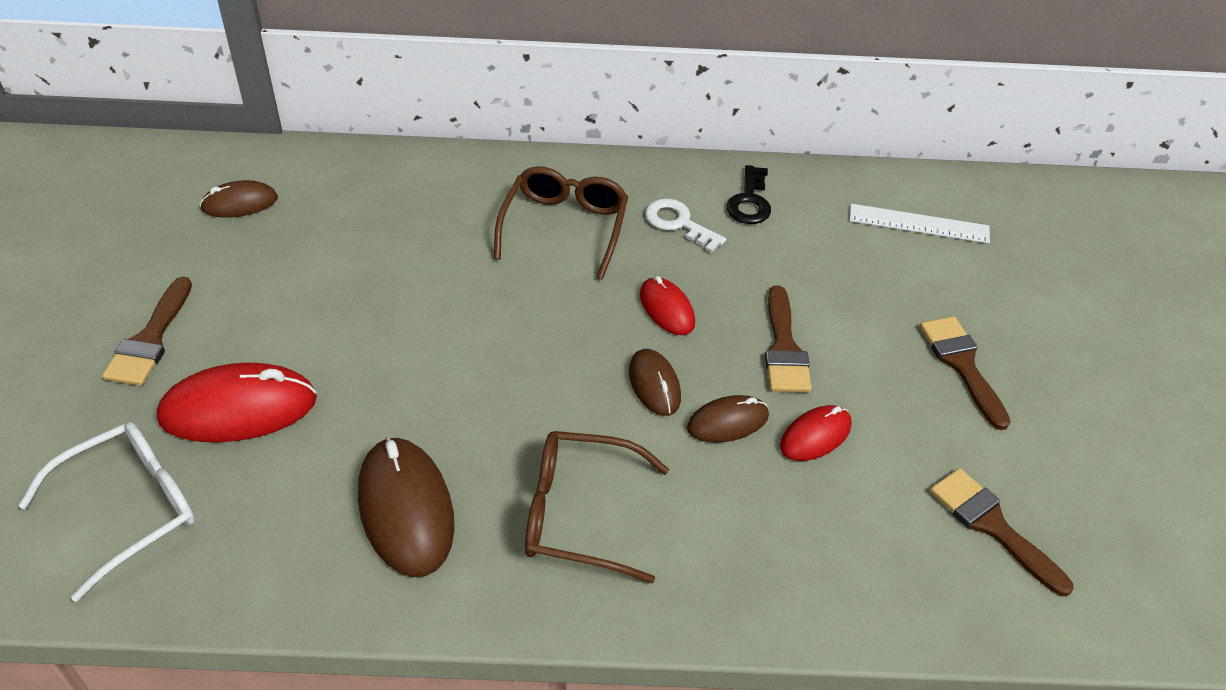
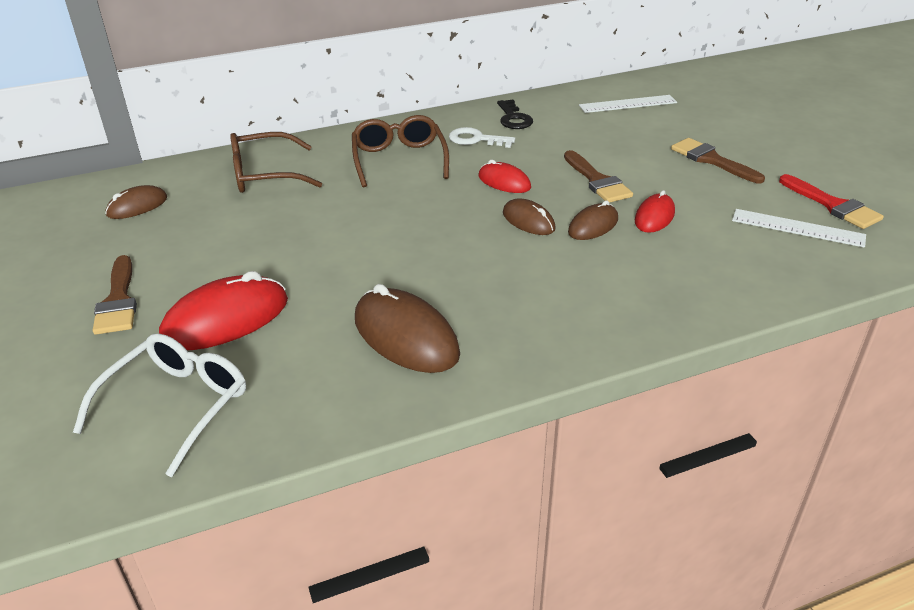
camera: 20 degrees left, 10 degrees down
brown glasses [525,431,669,584] -> brown glasses moved to [230,132,322,193]
brown brush [930,468,1073,596] -> white ruler [732,209,866,248]
none -> red brush [779,174,884,229]

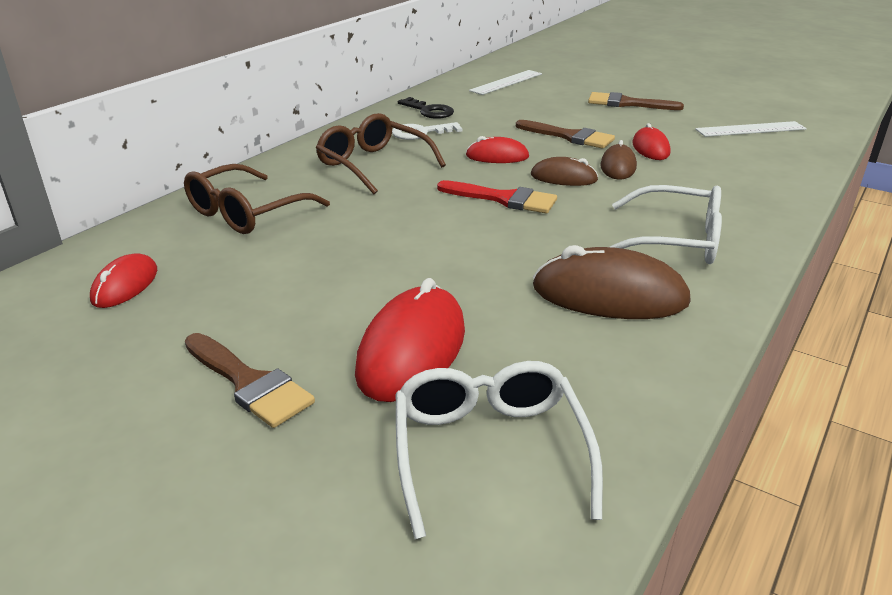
camera: 35 degrees left, 5 degrees down
brown mouse [105,185,167,219] -> red mouse [90,253,157,308]
red brush [779,174,884,229] -> red brush moved to [437,180,557,213]
none -> white glasses [610,185,722,264]

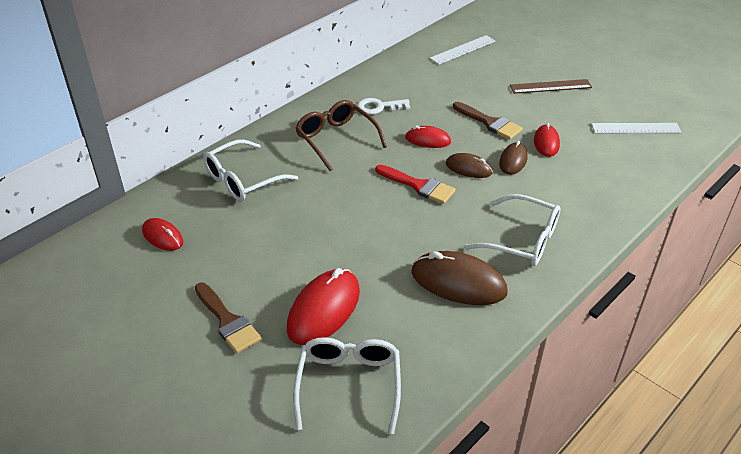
camera: 10 degrees right, 10 degrees up
red mouse [90,253,157,308] -> red mouse turned 75 degrees counterclockwise [142,218,183,251]
brown glasses [184,164,330,234] -> white glasses [203,139,298,201]
black key [398,97,454,119] -> none
brown brush [588,92,684,110] -> brown ruler [510,79,592,94]

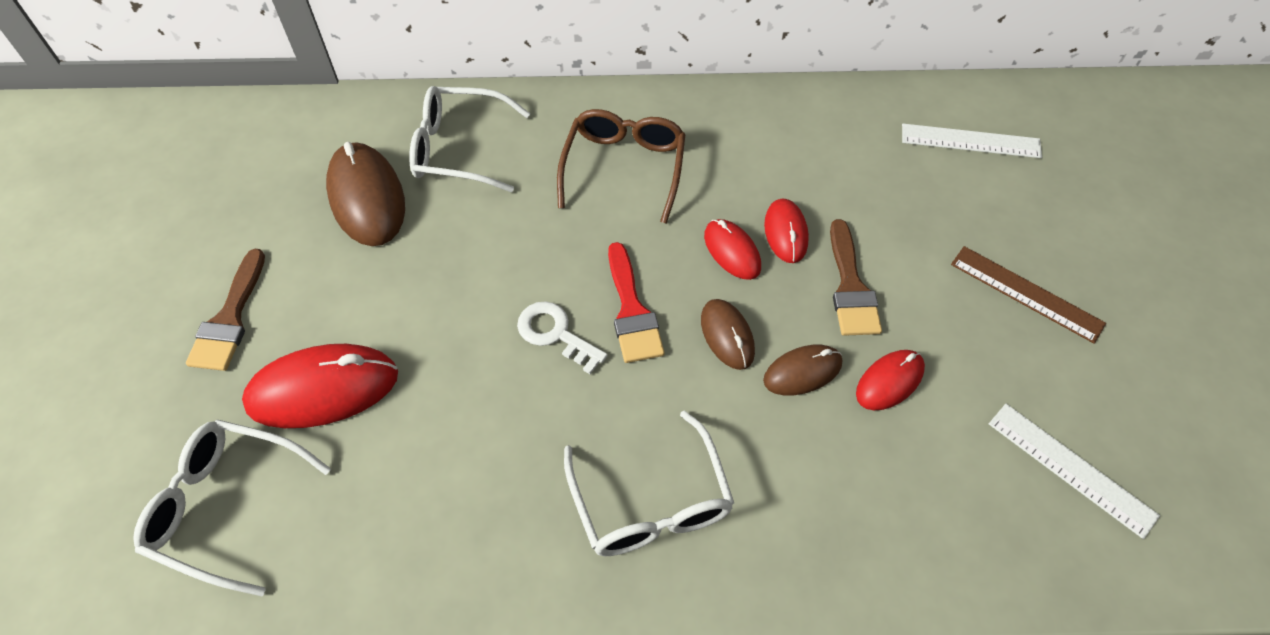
camera: 45 degrees right, 15 degrees up
red mouse [142,218,183,251] -> red mouse moved to [764,198,809,263]
white glasses [293,337,401,434] -> white glasses turned 120 degrees counterclockwise [133,420,331,596]
white key [357,98,410,115] -> white key moved to [517,301,607,374]
brown mouse [411,251,508,305] -> brown mouse moved to [326,142,405,246]

